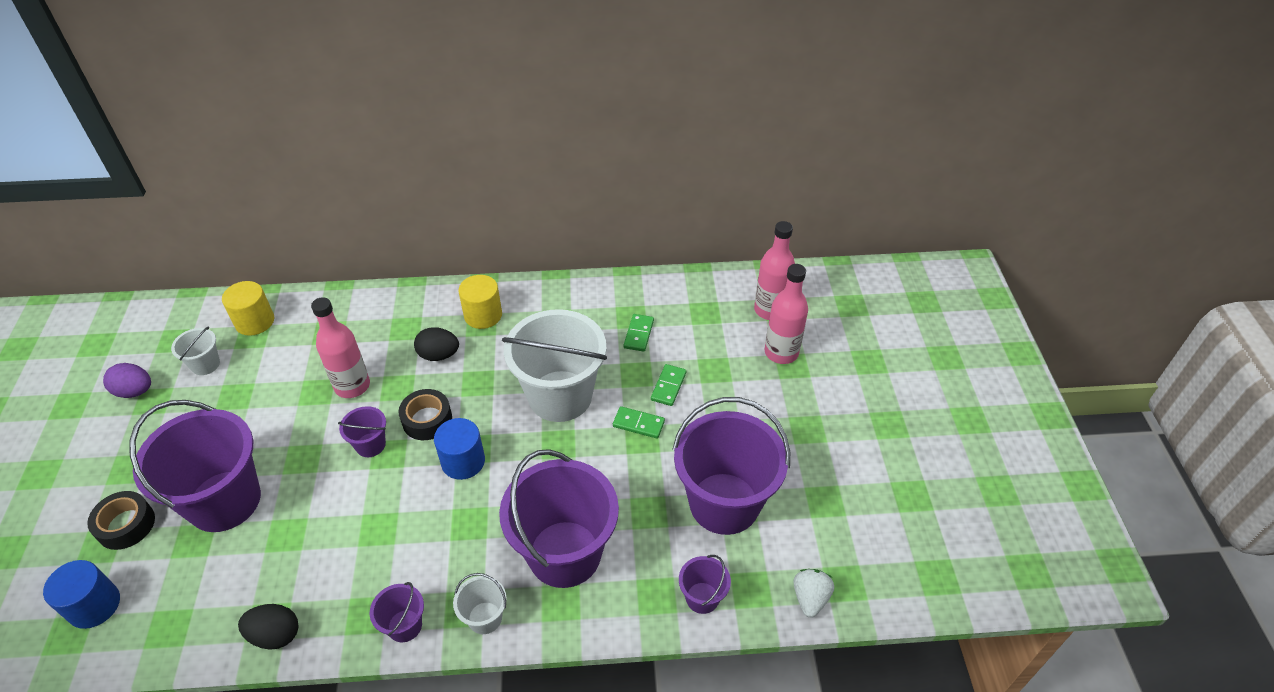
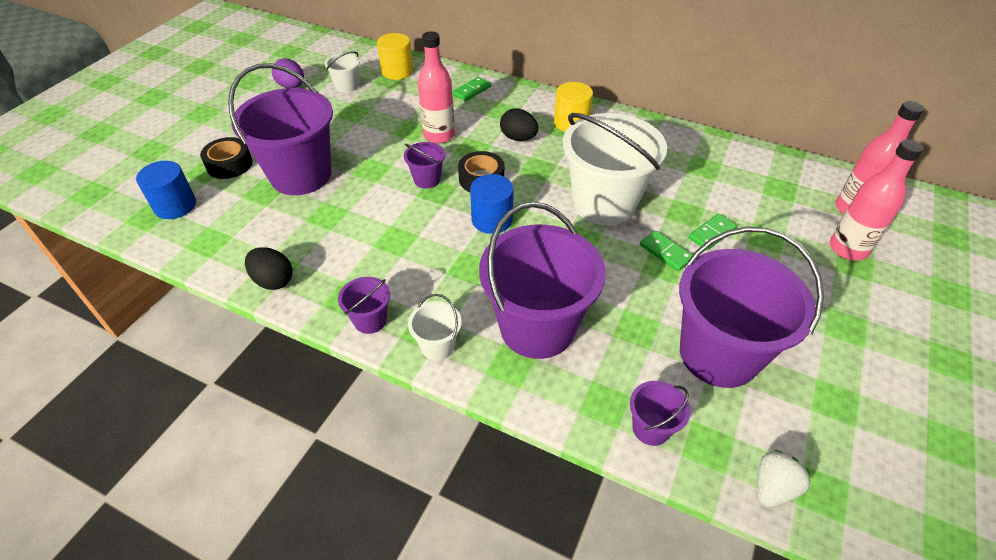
camera: 30 degrees right, 0 degrees up
green domino [623,314,654,352] -> green domino moved to [453,77,491,102]

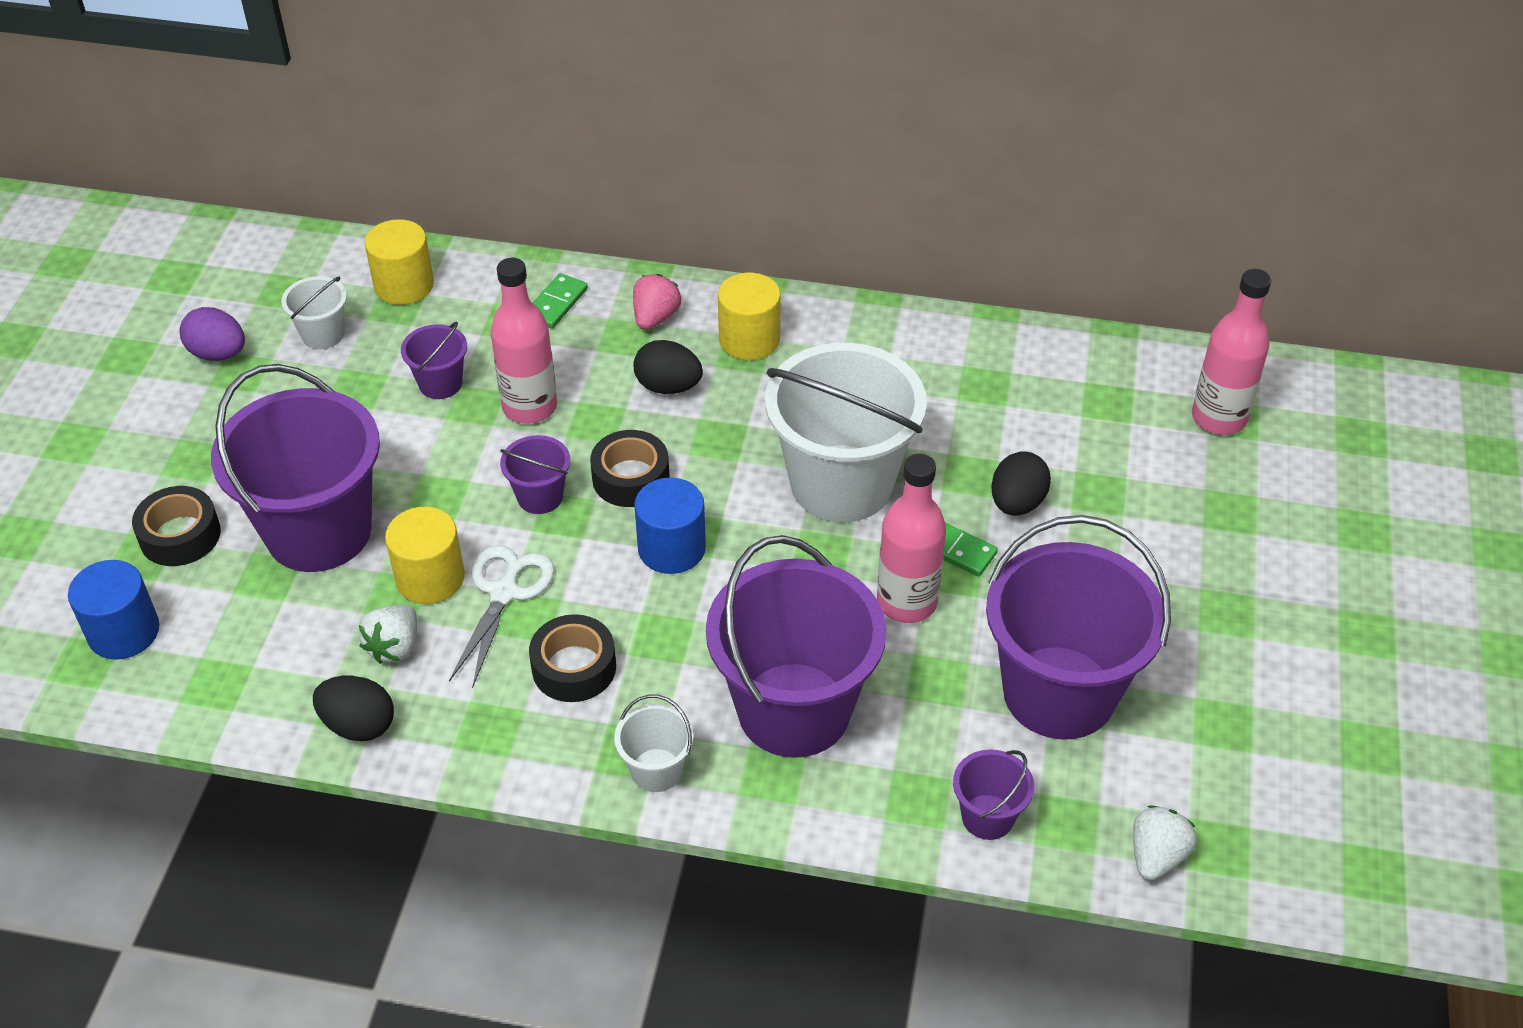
camera: 15 degrees left, 0 degrees up
purple bucket [338,277,390,334] -> purple bucket moved to [401,322,467,399]
green domino [688,214,737,250] -> black egg [991,451,1051,516]
pink bottle [830,139,924,261] -> pink bottle moved to [877,454,946,623]
none -> white strawberry [359,605,417,664]
none -> yellow cylinder [385,507,465,604]
none -> white scissors [449,545,554,688]
none -> black tape [529,614,616,702]
none -> pink strawberry [633,274,681,330]

